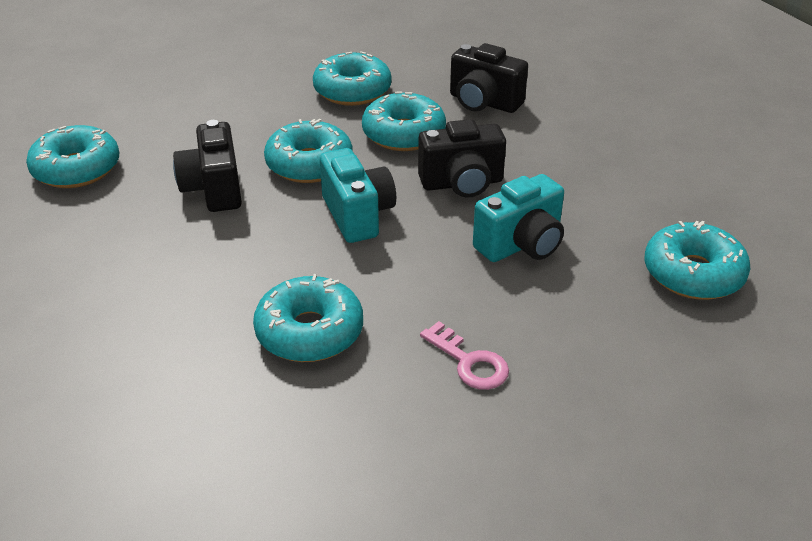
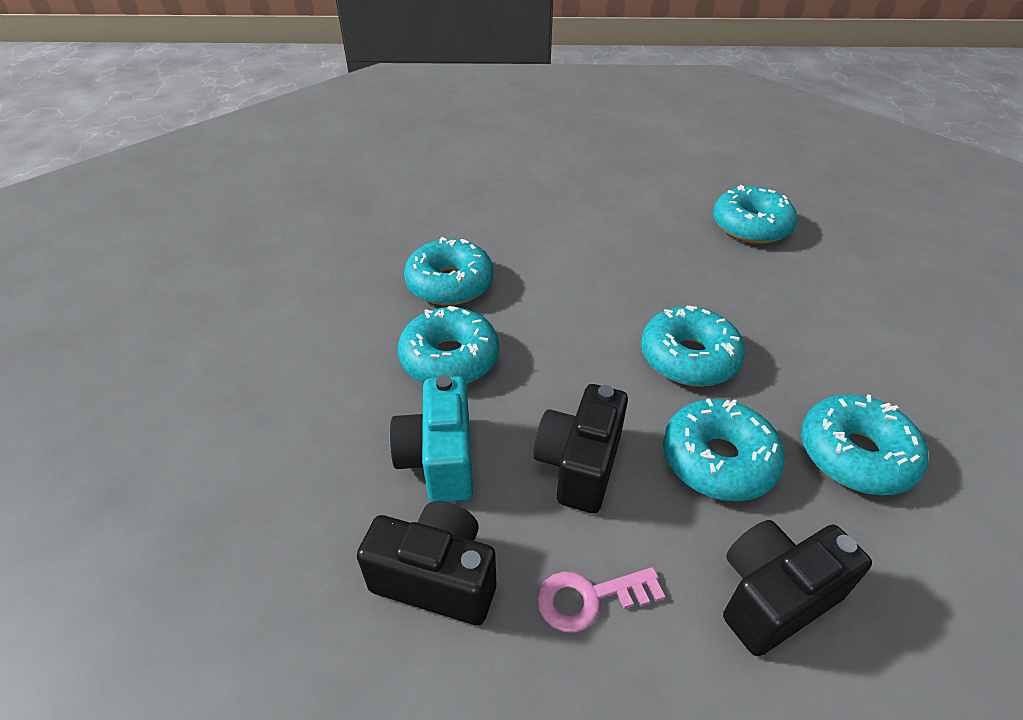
camera: 120 degrees right, 5 degrees up
black camera [173,120,242,212] -> black camera moved to [357,501,496,625]
turquoise camera [320,148,396,243] -> none
pink key [420,321,509,390] -> pink key moved to [537,567,665,633]
turquoise donut [644,220,750,300] -> turquoise donut moved to [398,306,499,384]

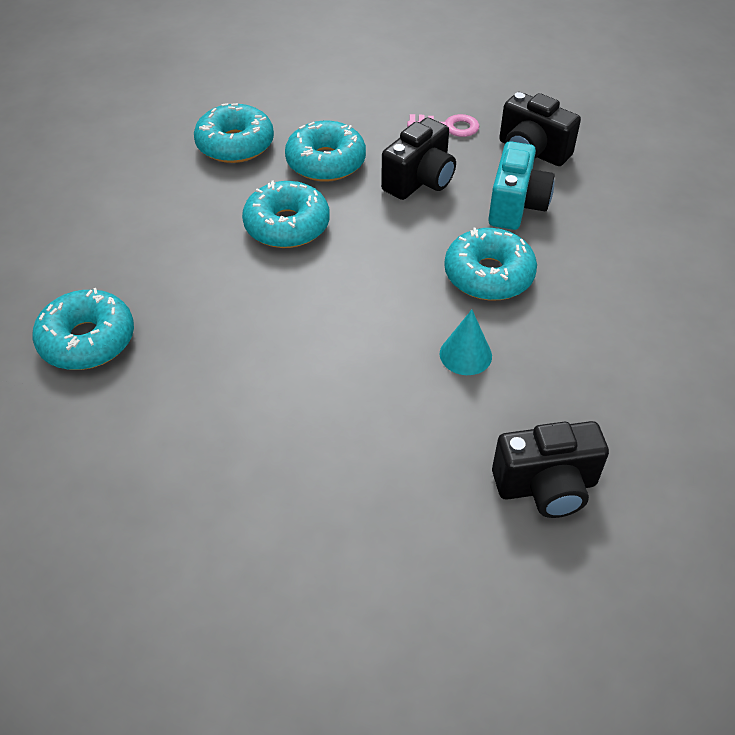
camera: 160 degrees left, 5 degrees up
turquoise donut [404,237,494,306] -> turquoise cone [440,310,492,375]
black camera [723,520,872,656] -> black camera moved to [492,421,609,518]

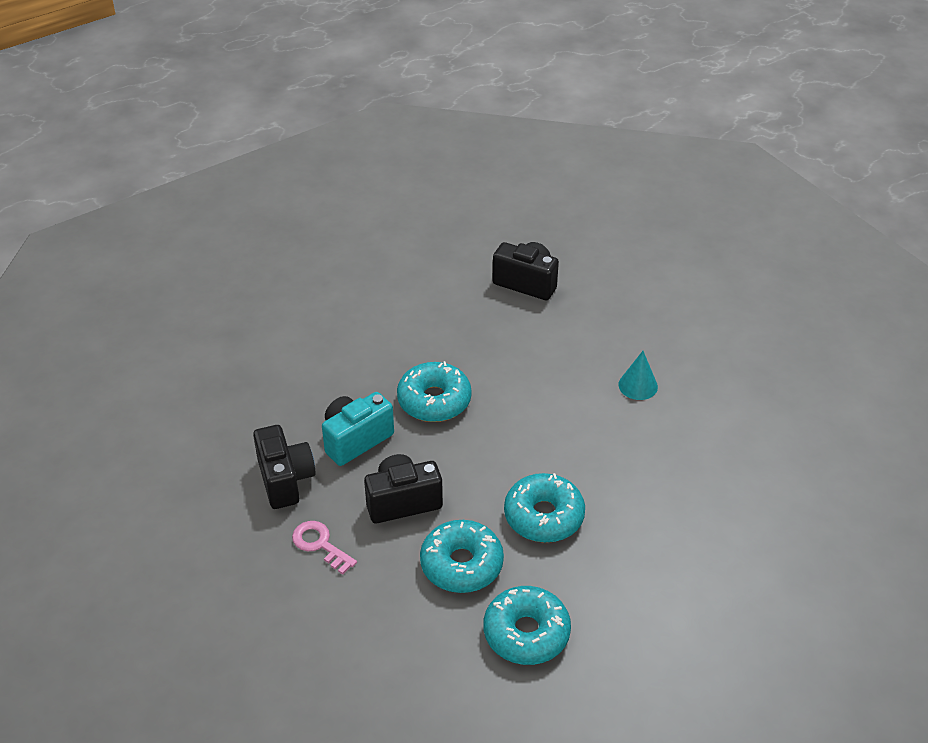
camera: 145 degrees left, 5 degrees down
turquoise donut [32,288,134,370] -> none
turquoise cone [440,310,492,375] -> turquoise cone moved to [619,351,658,400]

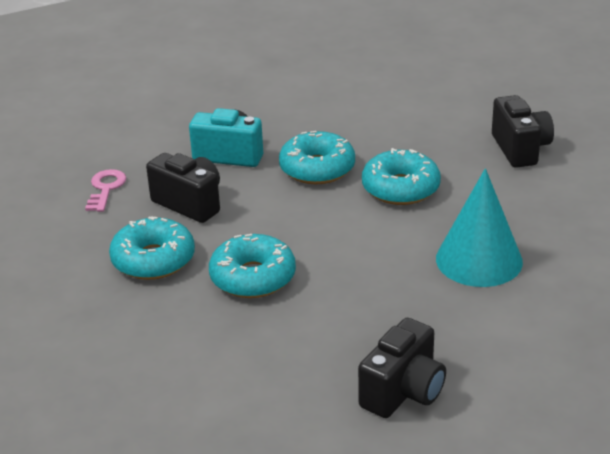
camera: 55 degrees right, 10 degrees down
black camera [253,425,316,509] -> black camera moved to [358,318,446,418]
turquoise donut [484,586,571,665] -> turquoise donut moved to [362,148,441,205]
turquoise cone [619,351,658,400] -> turquoise cone [436,168,523,287], size x1.88

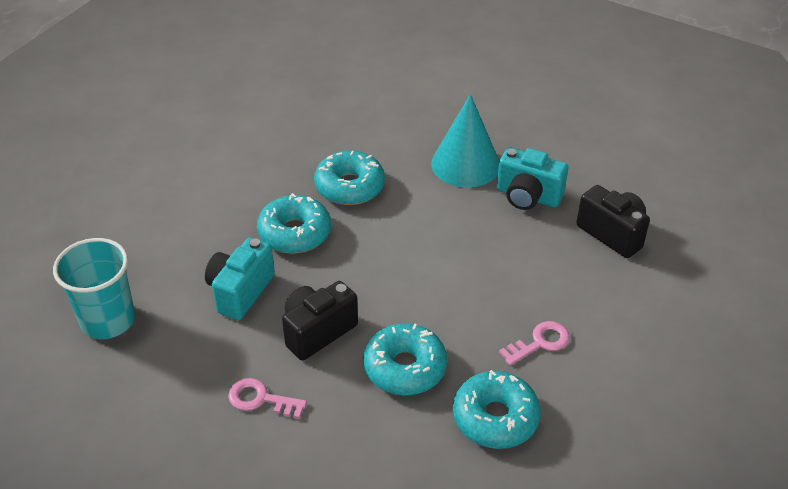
camera: 80 degrees left, 10 degrees up
turquoise donut [209,234,296,298] -> turquoise donut moved to [453,370,541,449]
black camera [492,95,554,168] -> none
none -> turquoise cup [53,238,135,339]
none -> turquoise camera [497,147,568,210]
none -> pink key [499,321,570,366]

